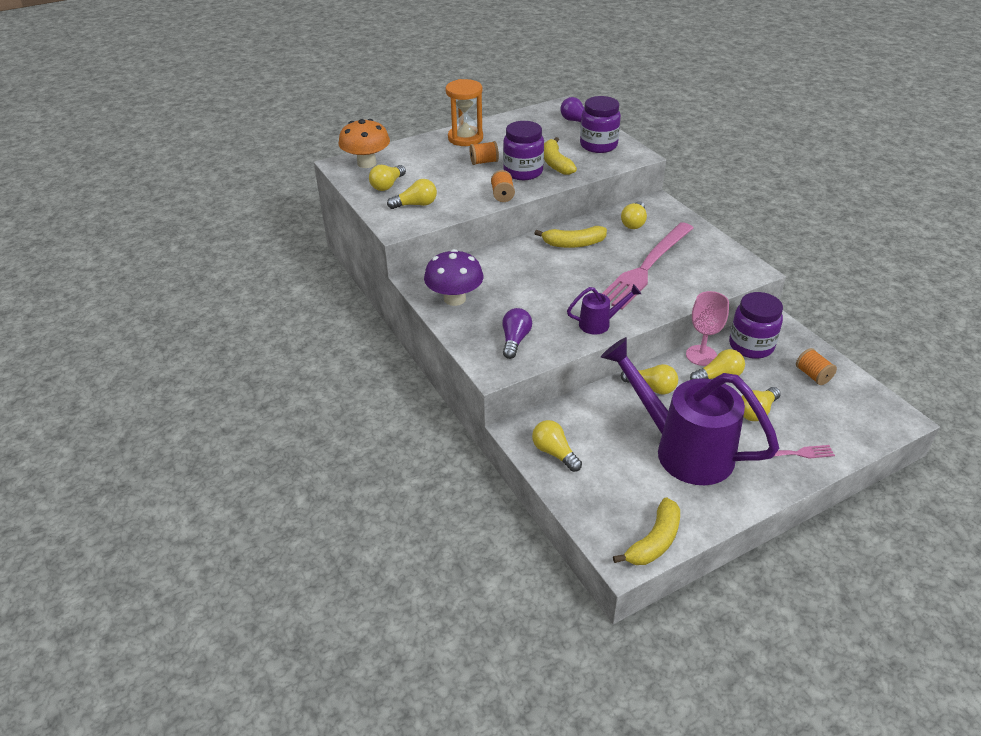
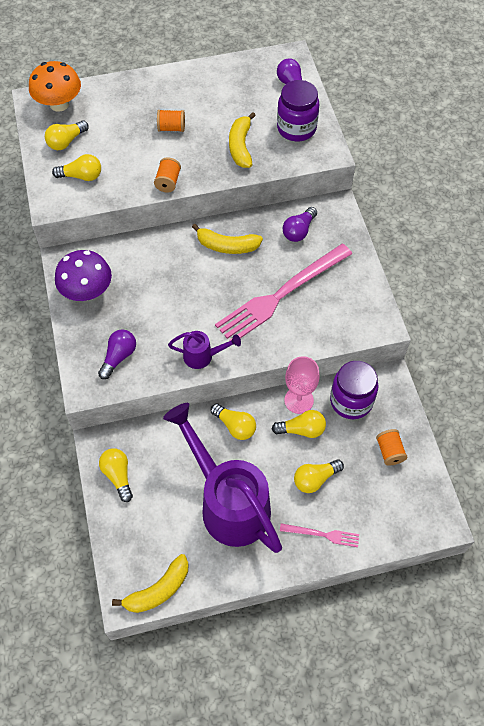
camera: 15 degrees right, 20 degrees up
orange hourglass [446,79,483,146] -> none
purple jar [503,121,544,180] -> none
yellow light bulb [621,201,647,229] -> purple light bulb [283,207,317,242]

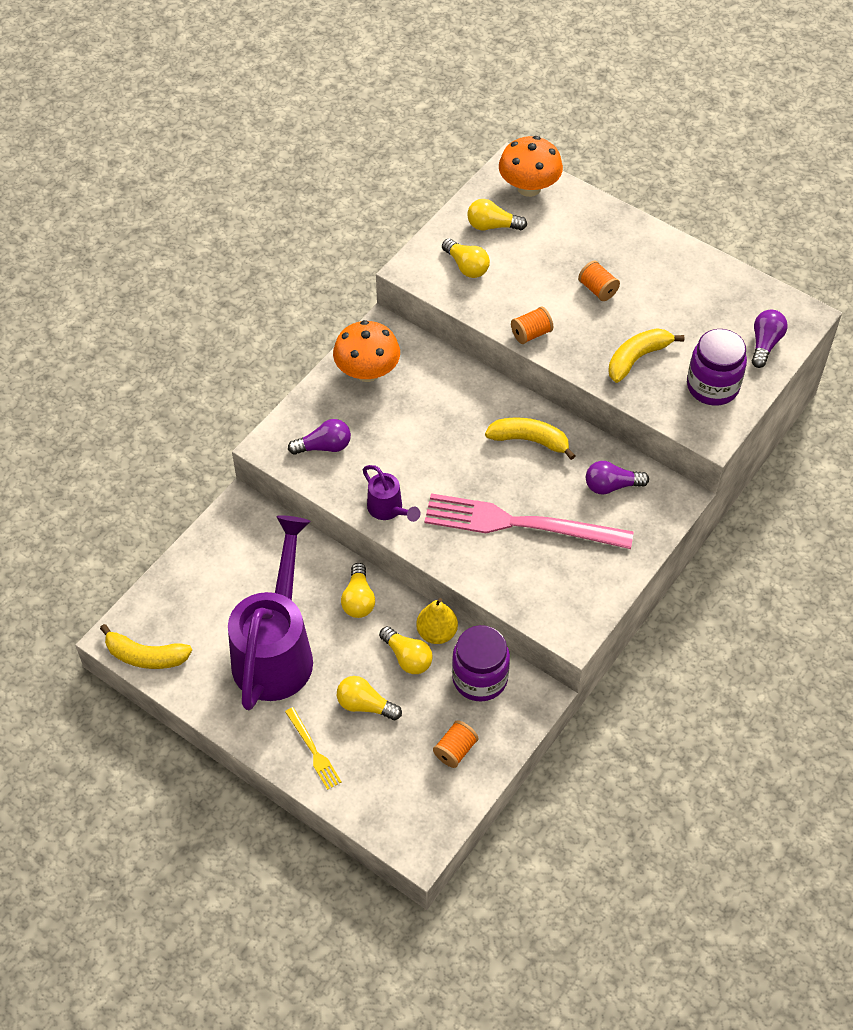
camera: 50 degrees right, 5 degrees down
purple mushroom [55,250,112,301] -> orange mushroom [333,320,400,382]
yellow light bulb [99,448,133,502] -> none
yellow banana [192,224,263,254] -> yellow banana turned 135 degrees clockwise [485,417,576,460]
pink fork [280,523,359,547] -> yellow fork [285,707,342,790]
pink goblet [284,356,320,414] -> yellow pear [416,598,458,644]

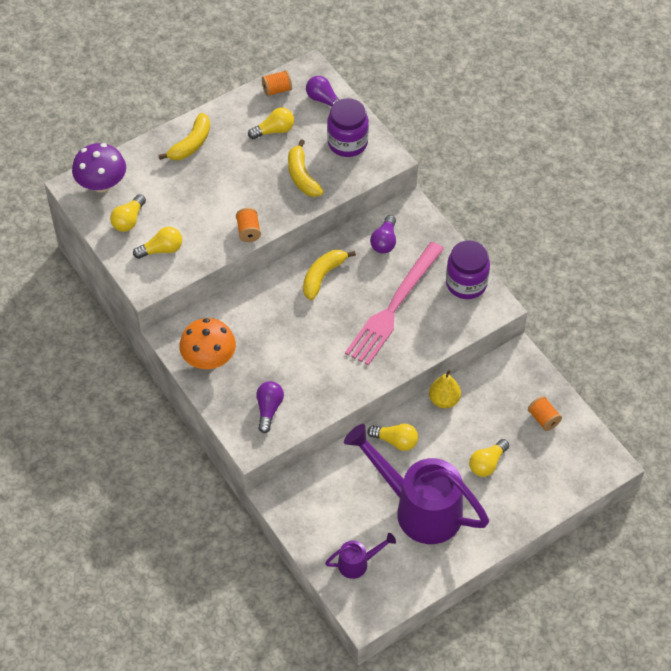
camera: 70 degrees left, 0 degrees up
yellow banana [100,624,192,669] -> yellow banana moved to [158,113,210,160]
yellow fork [285,707,342,790] -> none
purple watering can [363,465,420,522] -> purple watering can moved to [325,533,396,579]
yellow light bulb [379,626,433,674] -> yellow light bulb moved to [248,107,294,139]
purple jar [452,625,510,702] -> purple jar moved to [446,240,490,299]
orange mushroom [499,136,563,197] -> purple mushroom [72,143,126,192]
orange spool [578,261,620,301] -> orange spool moved to [262,70,292,96]

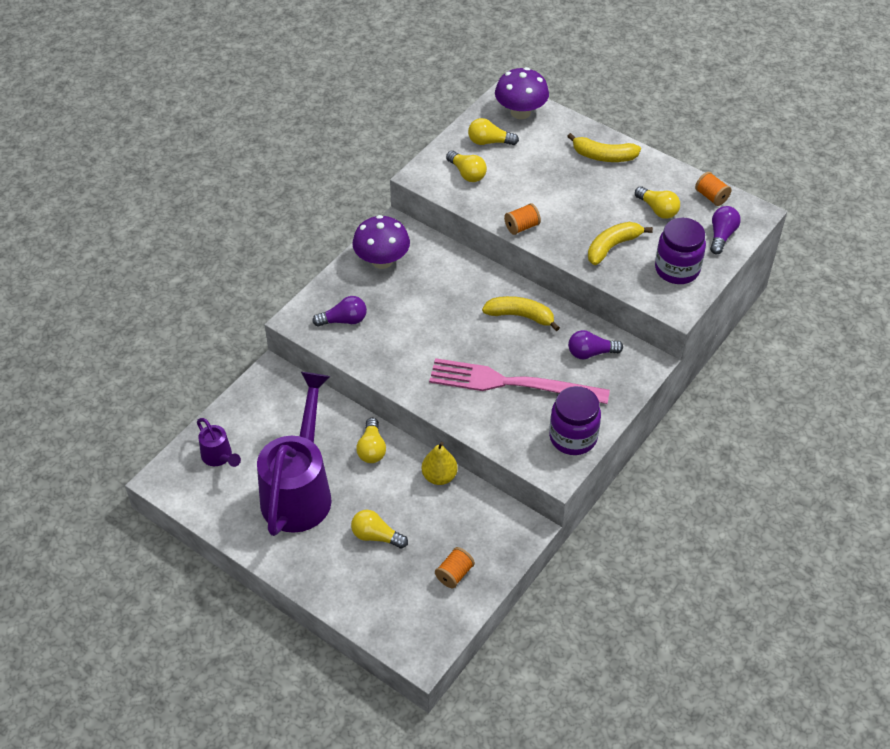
camera: 70 degrees right, 5 degrees down
orange mushroom [179,318,236,369] -> purple mushroom [352,215,410,269]

